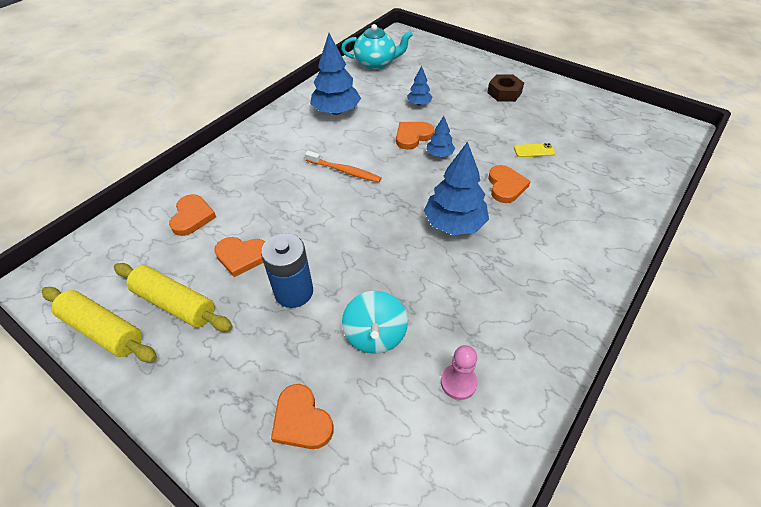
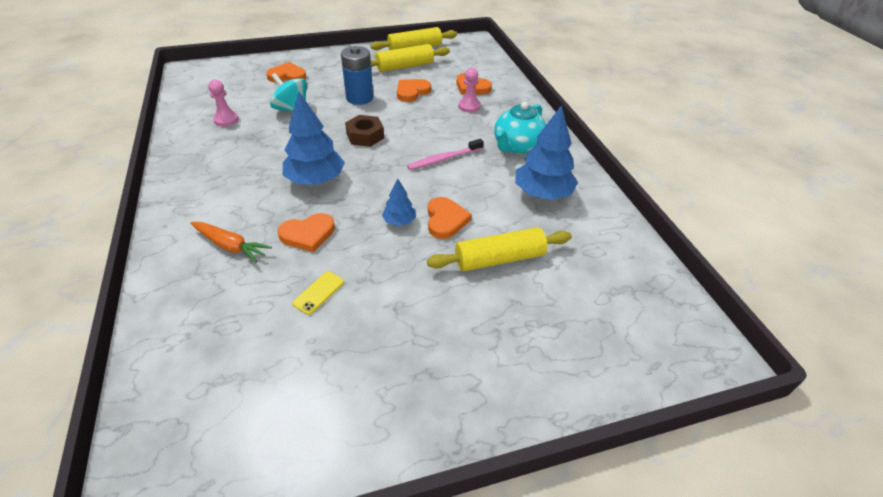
camera: 125 degrees right, 5 degrees down
orange toothbrush [305,151,382,183] -> pink toothbrush [407,139,484,170]
turquoise teapot [341,24,413,70] -> turquoise teapot moved to [494,102,547,154]
blue tree [407,66,433,105] -> yellow rolling pin [427,227,572,271]
brown nut [487,74,524,102] -> brown nut moved to [345,115,384,147]
orange heart [488,165,531,203] -> orange heart turned 60 degrees counterclockwise [278,213,335,252]
none -> orange carrot [190,222,272,263]
none -> pink pawn [458,68,481,112]

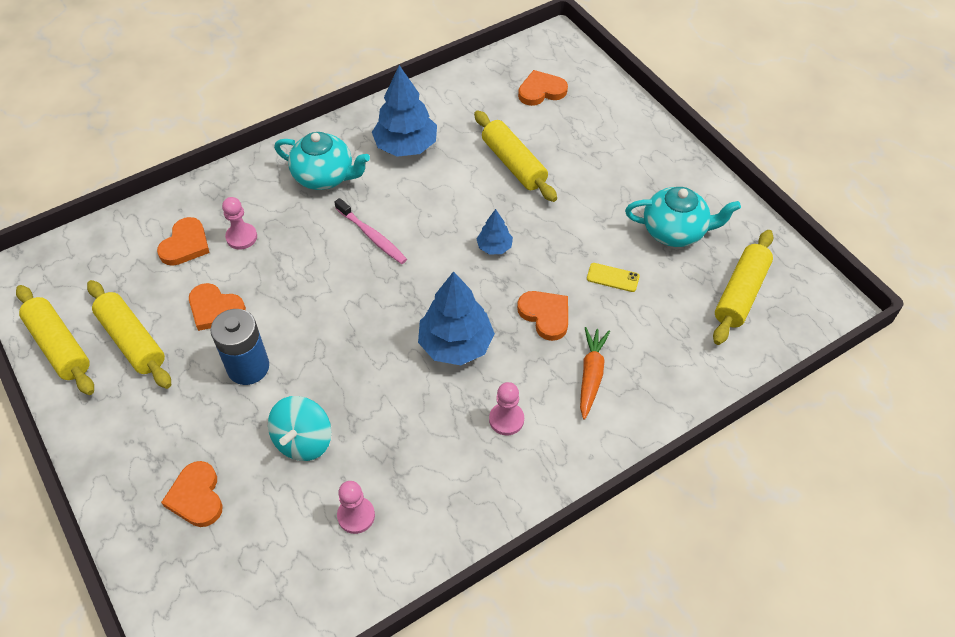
camera: 105 degrees left, 10 degrees up
brown nut [345,115,384,147] -> none
orange heart [428,197,472,239] -> orange heart moved to [518,70,568,106]
none -> pink pawn [489,382,524,435]
none -> turquoise teapot [625,187,741,247]
none -> yellow rolling pin [713,230,774,345]

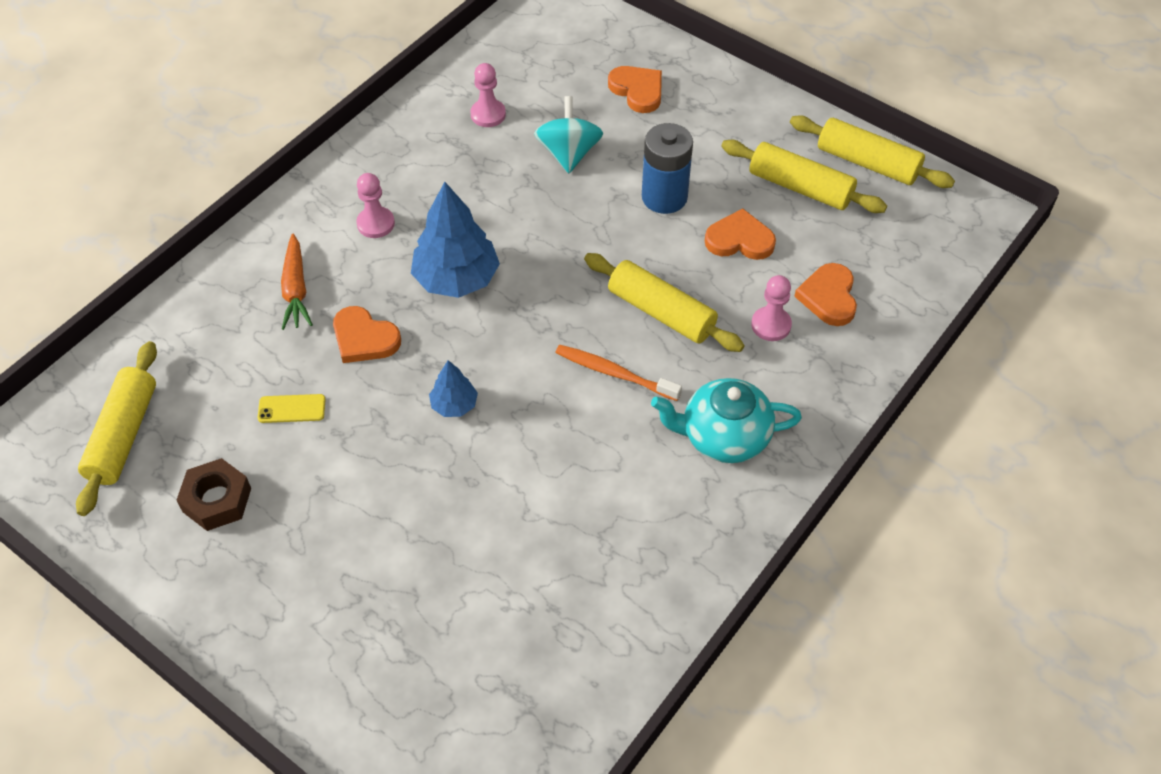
camera: 160 degrees right, 0 degrees up
pink toothbrush [335,198,407,264] -> orange toothbrush [555,345,682,401]
blue tree [372,65,437,157] -> none
yellow rolling pin [474,111,557,202] -> yellow rolling pin moved to [584,253,745,352]
orange heart [518,70,568,106] -> none
turquoise teapot [625,187,741,247] -> brown nut [176,458,251,531]

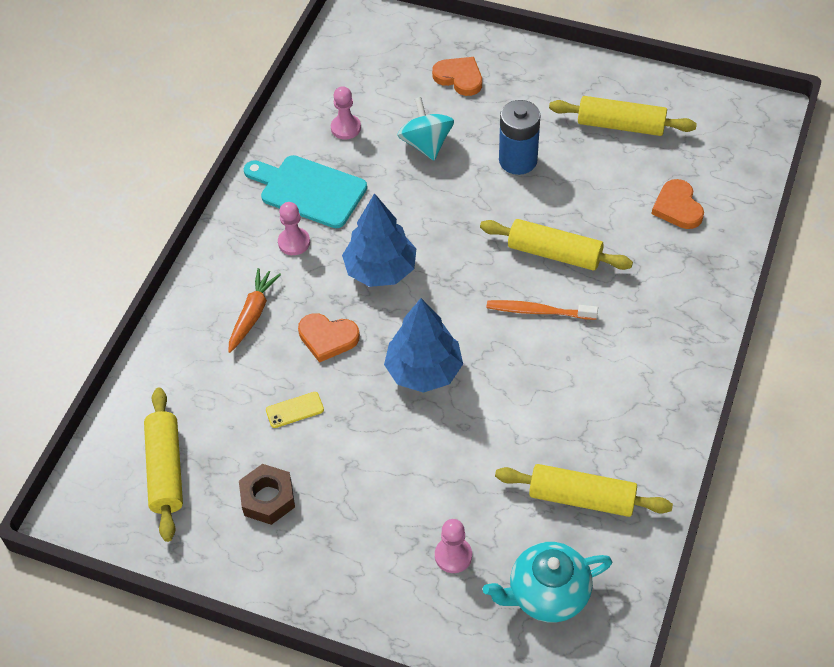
camera: 15 degrees left, 0 degrees up
orange carrot [281,234,313,330] -> orange carrot turned 135 degrees counterclockwise [228,268,281,353]
blue tree [429,360,478,417] -> blue tree [384,298,463,393], size x1.94
turquoise teapot [651,378,802,463] -> turquoise teapot moved to [483,542,612,623]
orange heart [705,208,776,260] -> none
pink pawn [751,275,792,341] -> pink pawn moved to [435,519,472,573]
yellow rolling pin [790,115,955,188] -> yellow rolling pin moved to [495,464,673,517]
none -> turquoise cutting board [244,155,367,228]

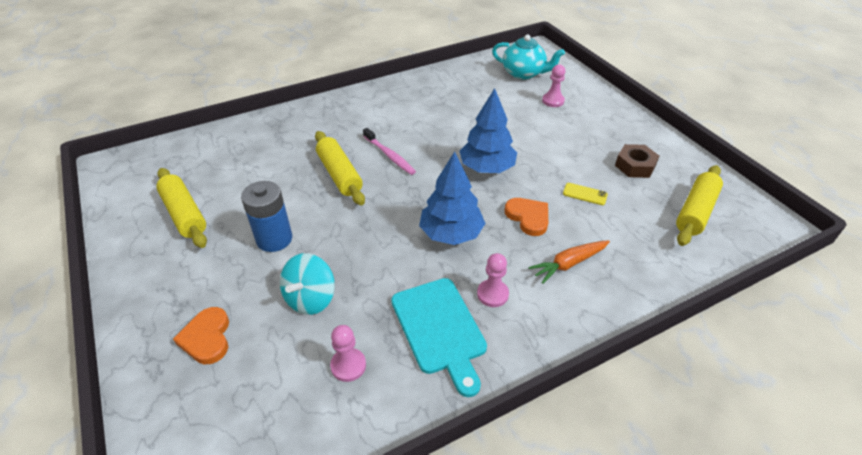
camera: 140 degrees left, 10 degrees down
orange toothbrush [487,300,598,320] -> pink toothbrush [363,128,416,175]
yellow rolling pin [495,464,673,517] -> none
orange heart [652,179,704,229] -> none

